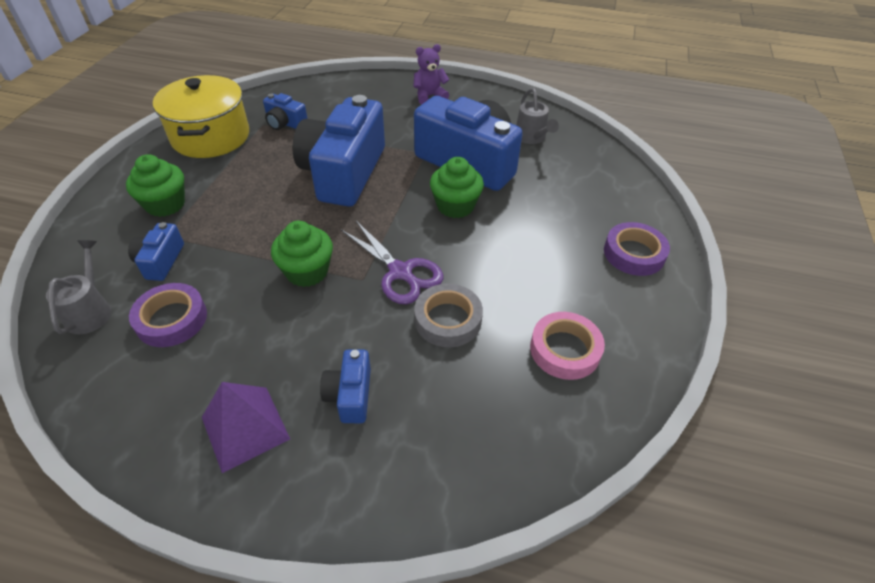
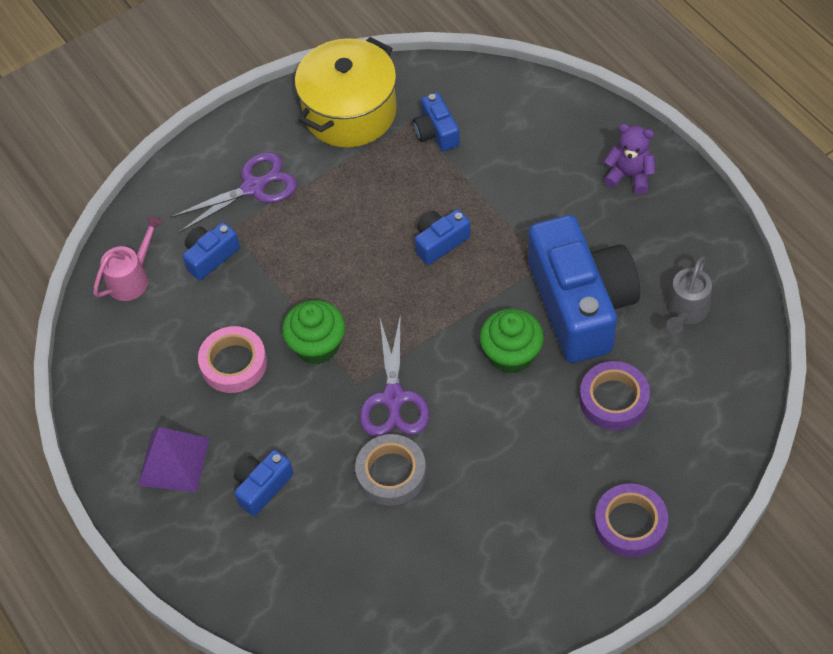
camera: 45 degrees right, 10 degrees up
grey watering can [46,240,111,334] -> pink watering can [93,216,162,301]
green cupcake [126,154,185,217] -> purple scissors [170,152,297,233]
purple tape [129,283,207,347] -> purple tape moved to [580,361,650,430]
blue camera [293,95,385,207] -> blue camera [415,209,471,265], size x0.44
pink tape [530,312,605,380] -> pink tape moved to [198,326,267,393]

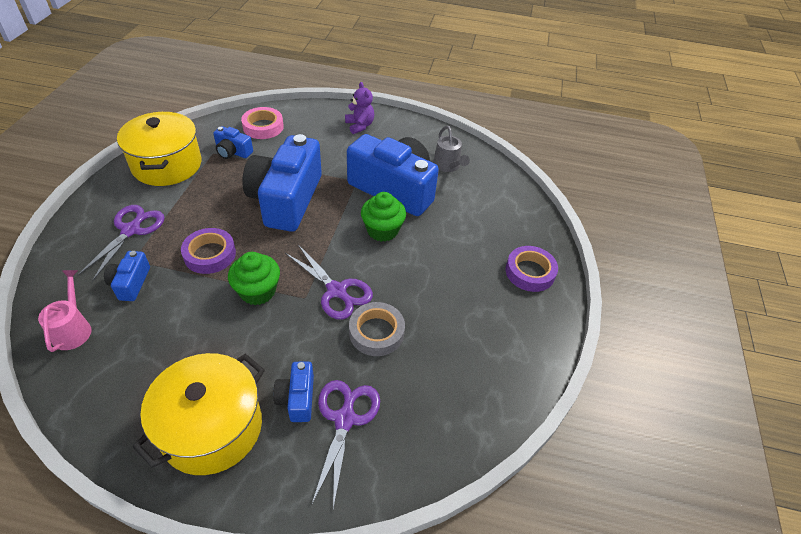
camera: 50 degrees left, 10 degrees down
purple pyramid [138,427,210,492] -> yellow pot [133,353,265,475]
pink tape [198,326,267,393] -> pink tape moved to [241,107,284,139]
blue camera [415,209,471,265] -> blue camera [242,134,322,232], size x2.26
purple tape [580,361,650,430] -> purple tape moved to [181,228,236,274]
purple teddy bear [604,124,655,194] -> purple teddy bear turned 90 degrees clockwise [345,82,374,134]
none -> purple scissors [311,380,380,509]

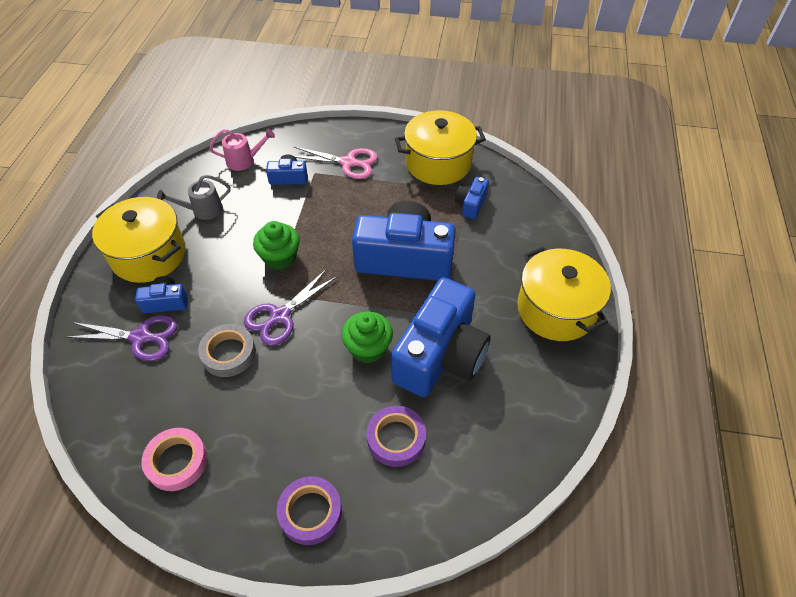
camera: 90 degrees right, 5 degrees up
purple scissors [77,205,165,282] -> pink scissors [294,147,378,179]
purple tape [181,228,236,274] -> purple tape moved to [367,406,426,467]
pink tape [241,107,284,139] -> pink tape moved to [141,428,207,491]
purple teddy bear [345,82,374,134] -> yellow pot [517,246,611,341]
grey watering can [433,126,470,172] -> grey watering can moved to [157,175,231,220]

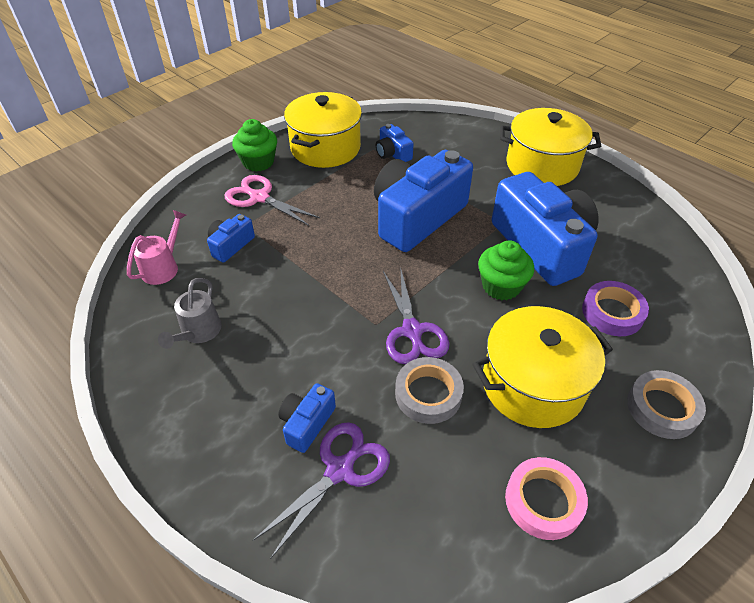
camera: 55 degrees left, 5 degrees down
yellow pot [92,197,186,283] -> yellow pot moved to [472,306,613,428]
green cupcake [253,221,300,270] -> green cupcake moved to [232,119,277,172]
purple tape [277,476,342,545] -> grey tape [627,370,706,439]
pink scissors [294,147,378,179] -> pink scissors turned 105 degrees counterclockwise [225,175,320,226]

